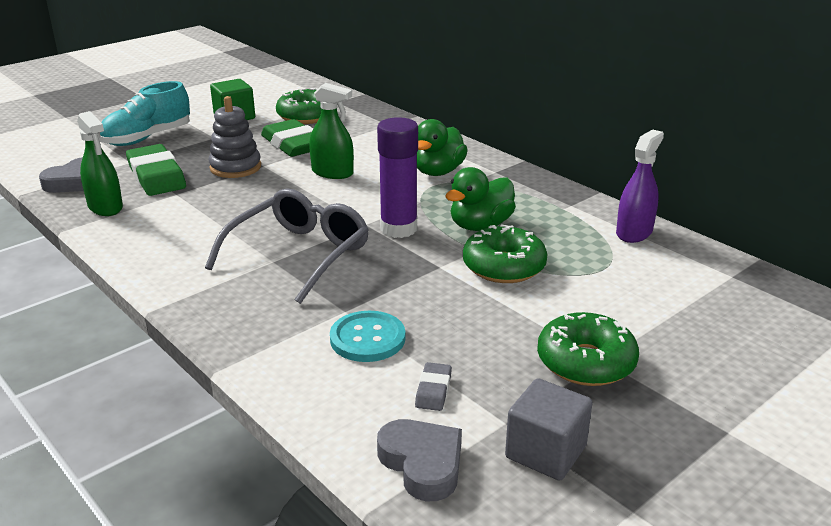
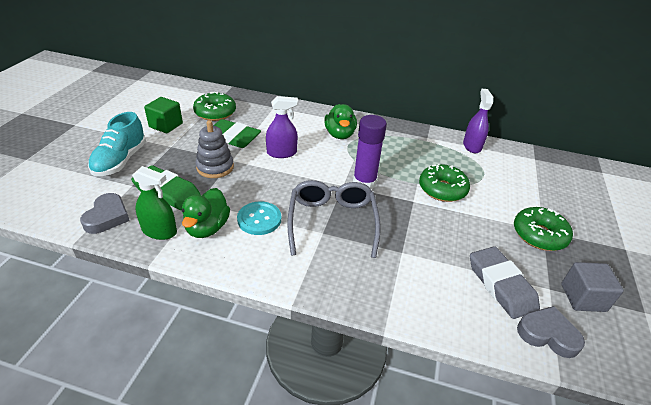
camera: 35 degrees left, 10 degrees up
green spray bottle [309,83,354,179] -> purple spray bottle [266,96,298,158]
turquoise button [330,311,406,362] -> turquoise button moved to [237,201,281,235]
grey eraser [415,362,452,411] -> grey eraser [470,246,540,319], size x2.11
green duck [445,167,516,231] -> green duck moved to [182,188,230,238]

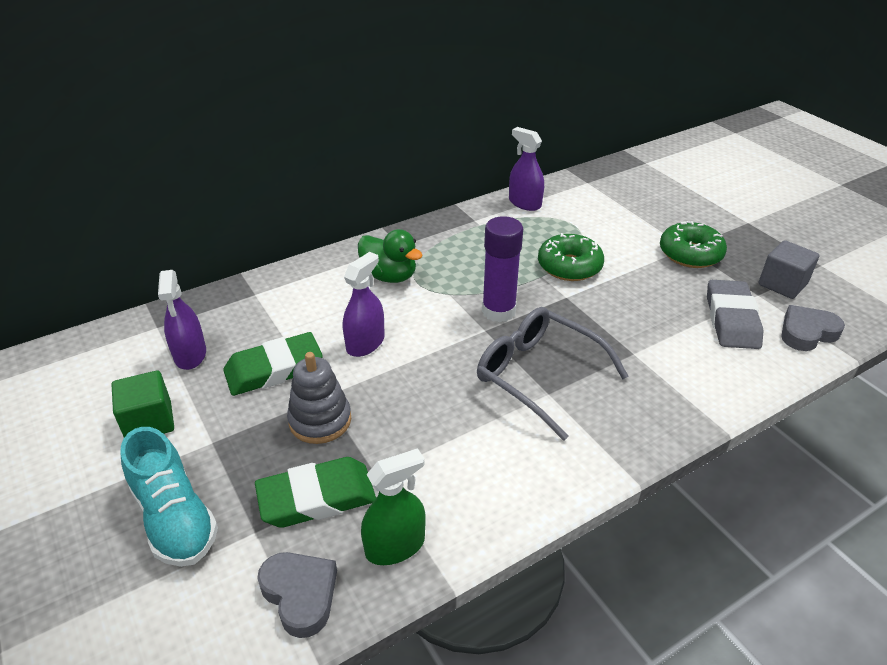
camera: 45 degrees left, 0 degrees up
green duck [182,188,230,238] -> none
green donut [193,92,236,121] -> purple spray bottle [158,270,206,370]
turquoise button [237,201,281,235] -> none
grey eraser [470,246,540,319] -> grey eraser turned 75 degrees clockwise [707,280,764,349]

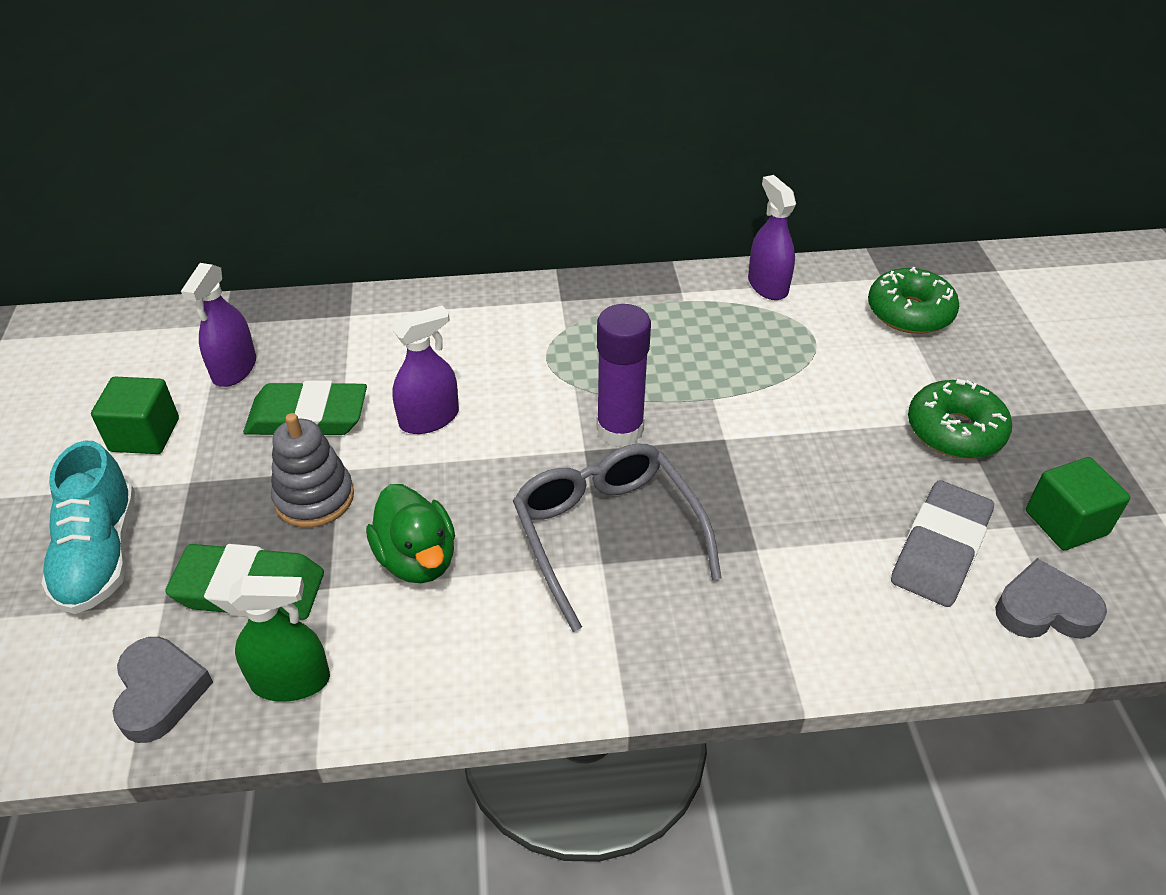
camera: 25 degrees right, 5 degrees up
green duck [358,229,423,283] -> green duck moved to [366,484,455,583]
green donut [538,233,604,281] -> green donut moved to [868,266,959,334]
grey cube [758,240,819,299] -> green cube [1026,457,1130,550]

